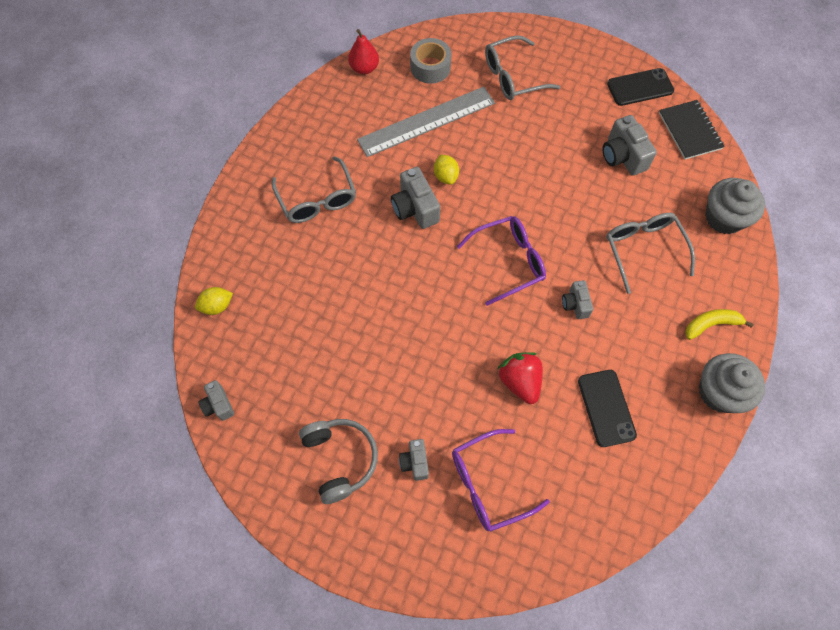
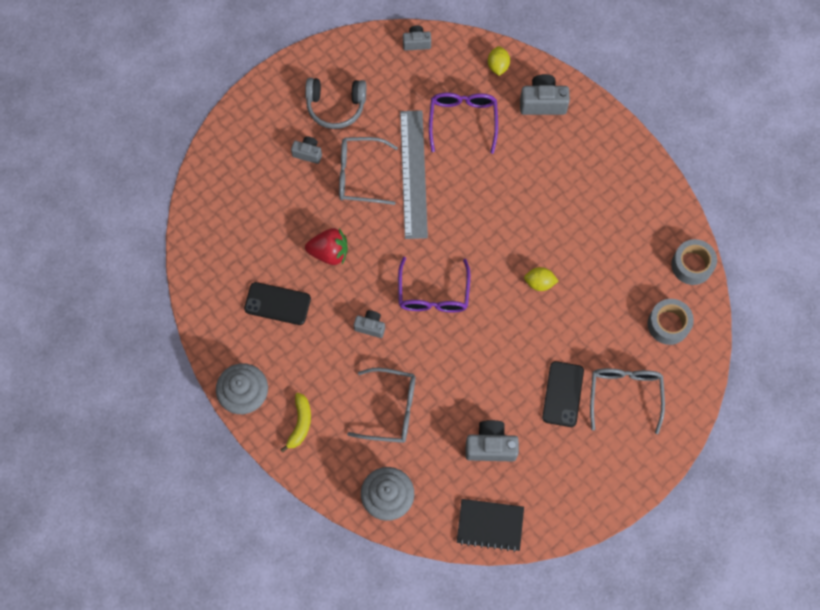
camera: 115 degrees right, 5 degrees up
grey glasses [272,156,356,223] -> grey glasses moved to [339,137,398,205]
red pear [348,29,379,74] -> grey tape [671,239,717,285]
grey ruler [357,87,495,157] -> grey ruler moved to [400,110,428,239]
grey camera [391,167,440,229] -> grey camera moved to [520,74,570,115]
purple glasses [452,429,550,532] -> purple glasses moved to [429,93,498,154]
black phone [607,68,674,106] -> black phone moved to [542,361,584,427]

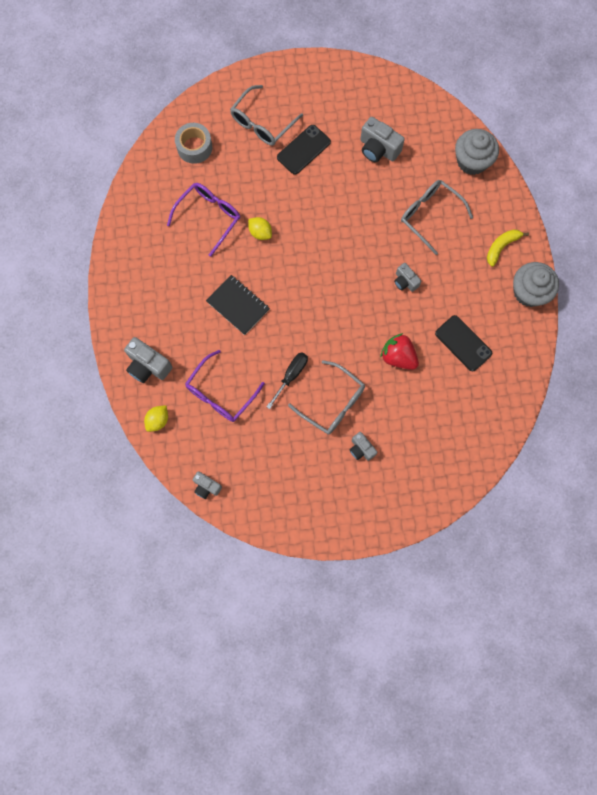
camera: 145 degrees left, 5 degrees up
grey headphones [305,78,366,129] -> none
purple glasses [398,257,470,312] -> purple glasses moved to [167,183,240,257]
grey ruler [400,110,428,239] -> black screwdriver [266,352,308,409]
black notebook [457,499,524,552] -> black notebook moved to [206,275,270,335]
grey tape [671,239,717,285] -> none

